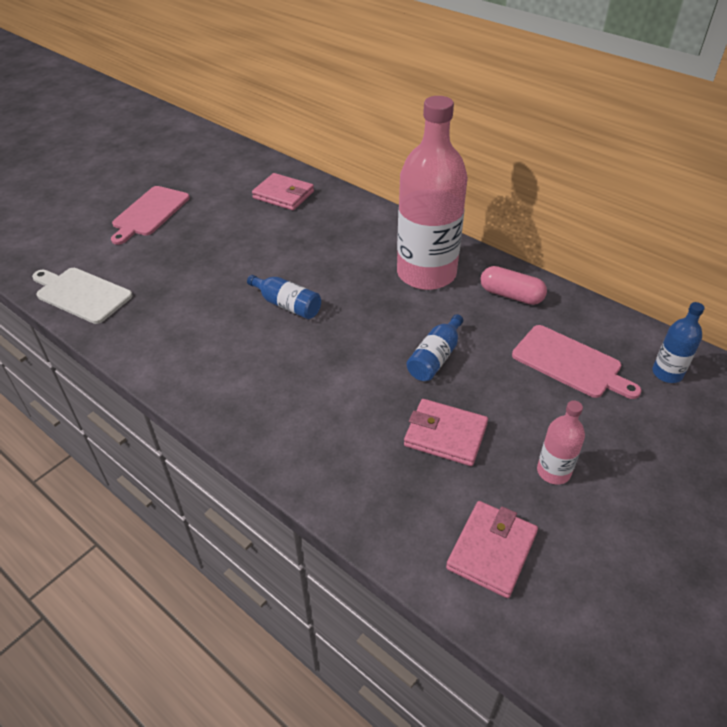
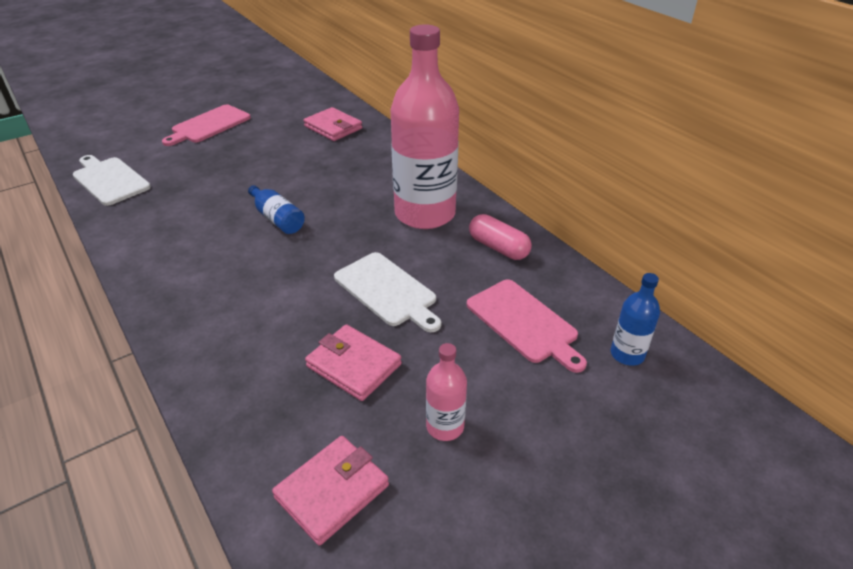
camera: 15 degrees right, 5 degrees down
blue bottle [406,314,463,381] -> white cutting board [334,252,441,332]

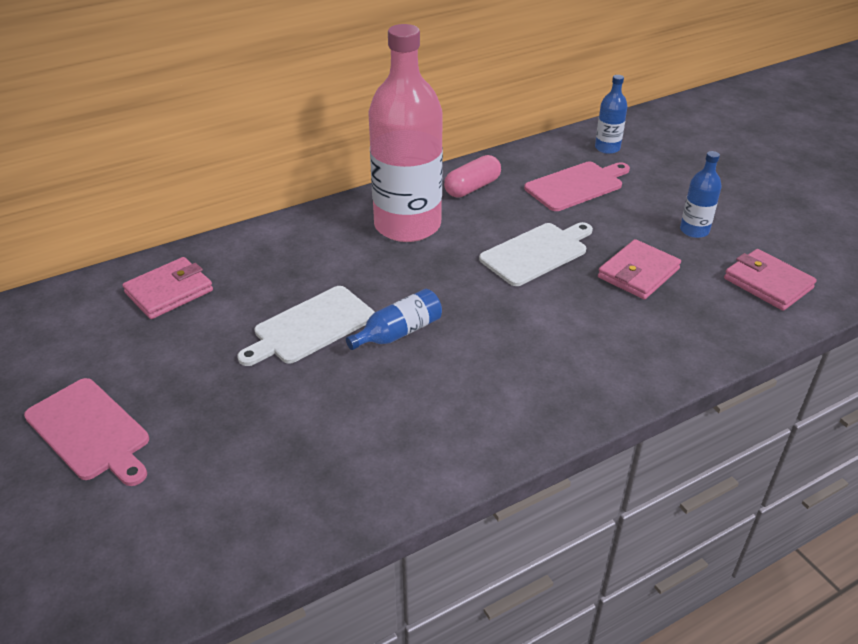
camera: 85 degrees left, 0 degrees up
white cutting board [73,155,151,206] -> white cutting board moved to [237,286,375,366]
pink bottle [426,343,467,441] -> blue bottle [680,151,722,238]

